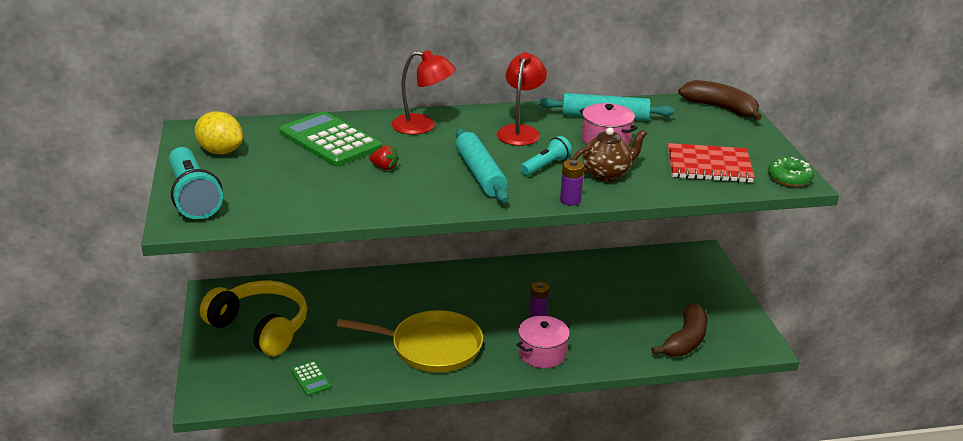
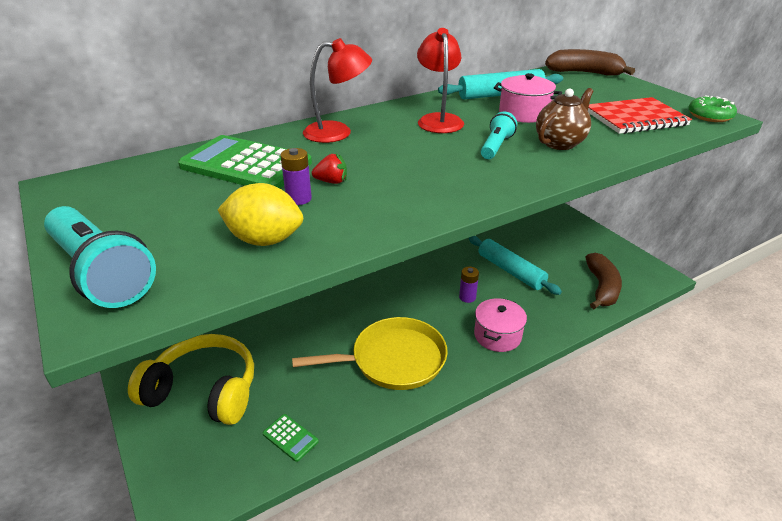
camera: 20 degrees left, 5 degrees up
yellow lemon [195,111,243,154] -> yellow lemon moved to [218,183,303,246]
turquoise rolling pin [455,128,509,203] -> turquoise rolling pin moved to [469,236,562,295]
purple battery [560,160,584,206] -> purple battery moved to [280,148,312,205]

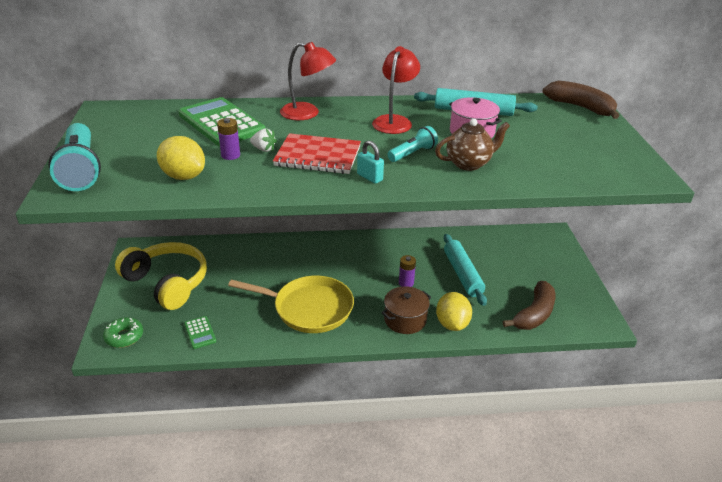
camera: 25 degrees right, 0 degrees up
red strawberry [312,154,347,184] -> white strawberry [250,129,277,152]
pink pot [474,298,527,352] -> brown pot [381,286,431,334]
red notebook [588,97,692,134] -> red notebook moved to [273,133,361,174]
green donut [688,96,737,122] -> green donut moved to [103,317,143,348]
none -> turquoise padlock [357,141,384,184]
none -> yellow lemon [436,292,472,331]

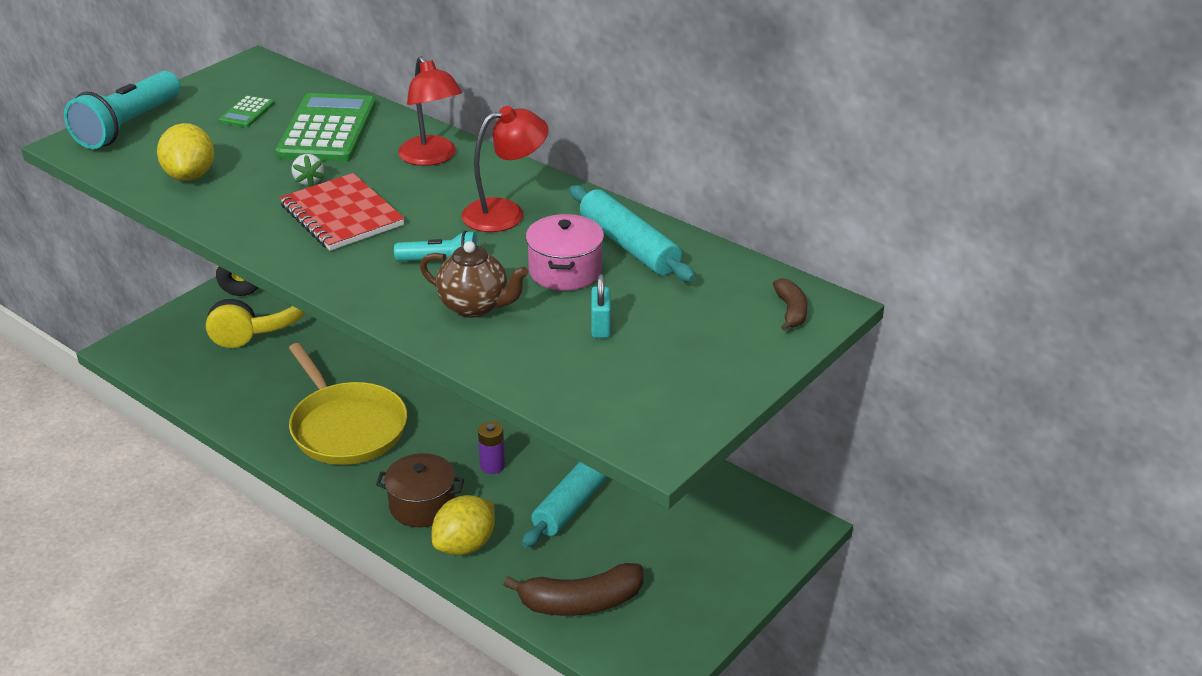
camera: 45 degrees right, 0 degrees up
green donut [103,317,143,348] -> none
green calculator [184,316,216,349] -> green calculator moved to [219,95,275,127]
purple battery [217,118,240,160] -> none
turquoise padlock [357,141,384,184] -> turquoise padlock moved to [591,274,611,338]
brown banana [543,80,620,119] -> brown banana [773,278,808,331], size x0.54

